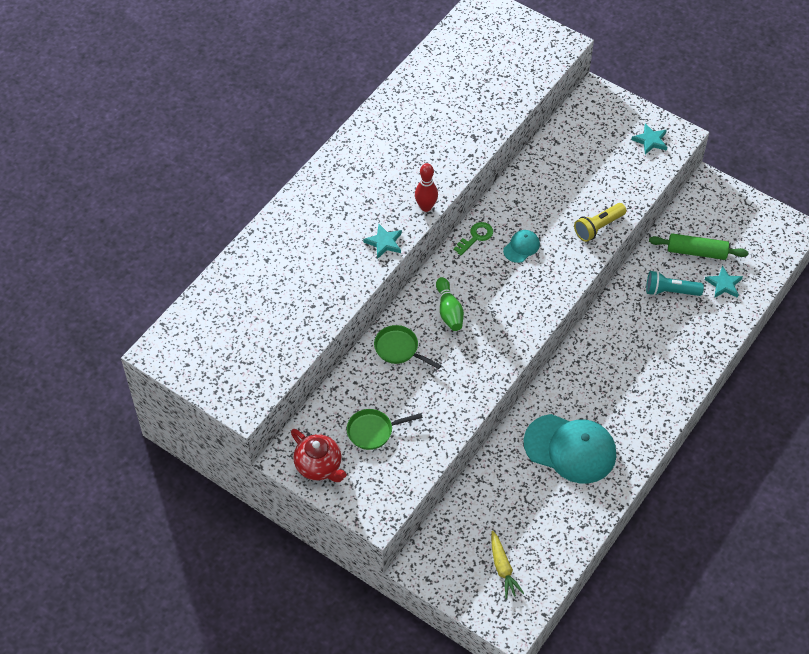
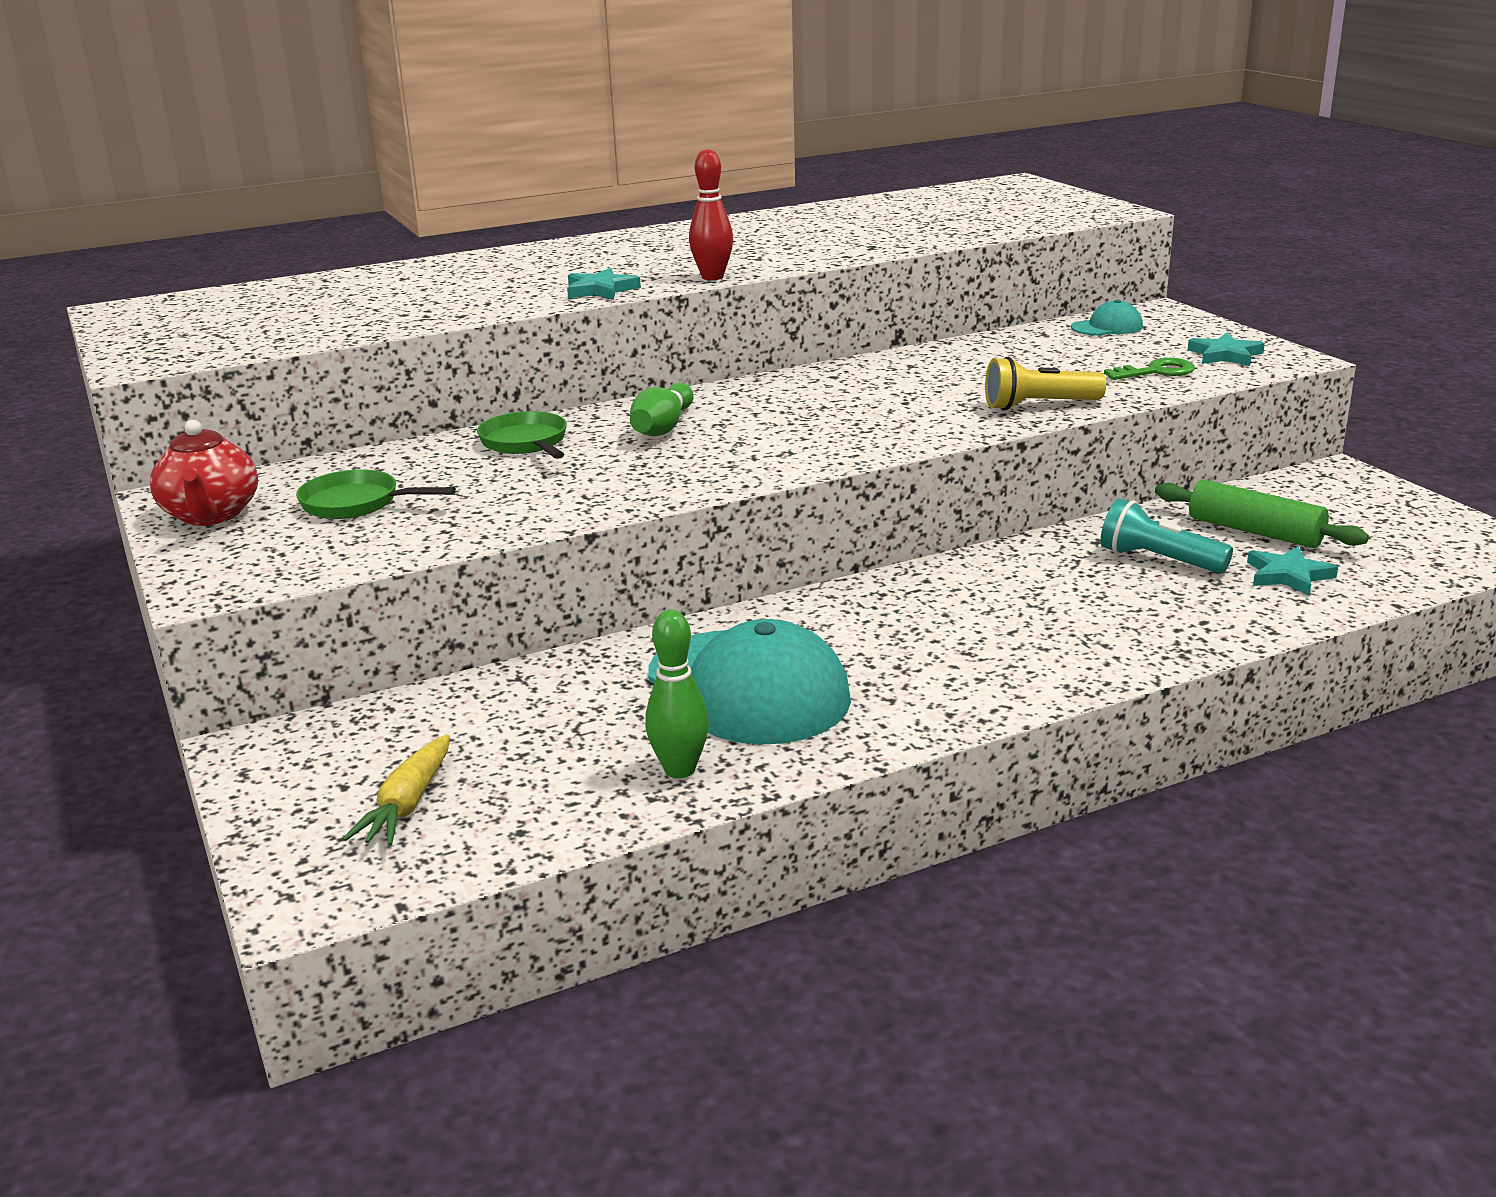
camera: 30 degrees right, 30 degrees down
green key [454,222,493,255] -> green key moved to [1104,358,1195,380]
turquoise cap [503,230,540,263] -> turquoise cap moved to [1071,300,1143,336]
none -> green bowling pin [645,610,709,778]

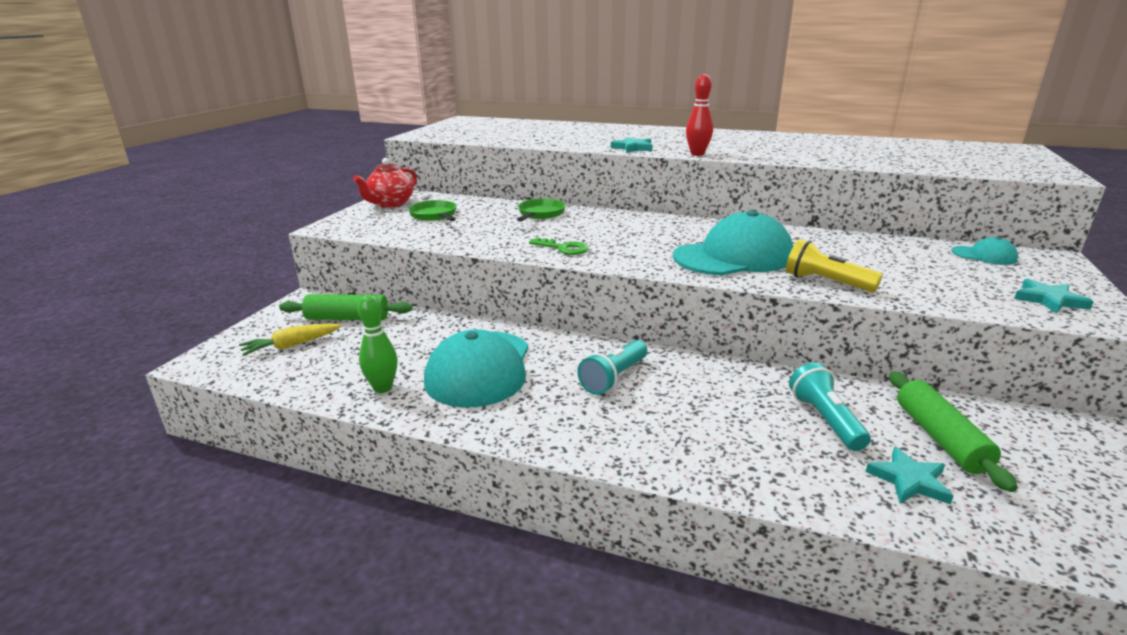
camera: 45 degrees right, 0 degrees up
green bowling pin [630,383,693,436] -> none
green key [1104,358,1195,380] -> green key moved to [529,237,589,255]
none -> green rolling pin [279,294,412,320]
none -> turquoise flashlight [577,340,647,395]
none -> turquoise cap [673,210,793,275]

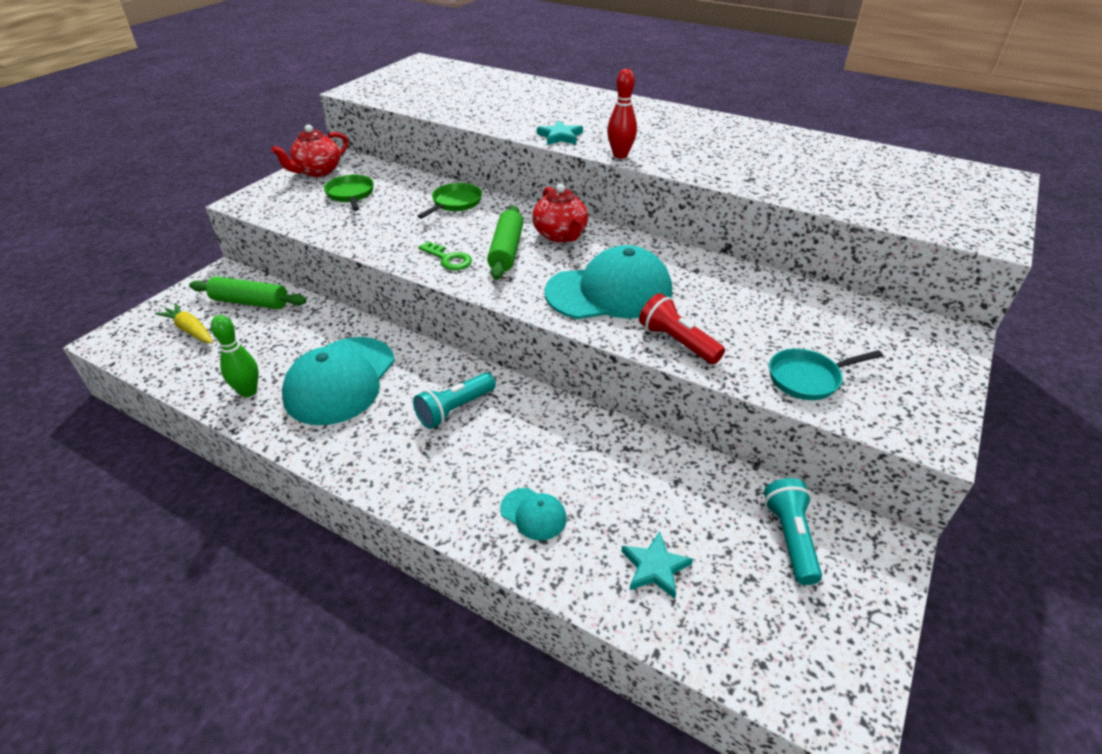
camera: 10 degrees right, 15 degrees up
yellow carrot [239,323,342,356] -> yellow carrot turned 60 degrees clockwise [155,303,213,343]
yellow flashlight [786,239,883,292] -> red flashlight [639,293,725,364]
turquoise flashlight [789,362,871,451] -> turquoise flashlight moved to [764,478,822,585]
green rolling pin [889,371,1018,492] -> green rolling pin moved to [487,206,523,280]
turquoise cap [951,237,1018,265] -> turquoise cap moved to [500,488,567,540]
turquoise star [1014,279,1094,314] -> none
none -> red teapot [532,184,588,243]
none -> turquoise pan [769,348,883,400]

